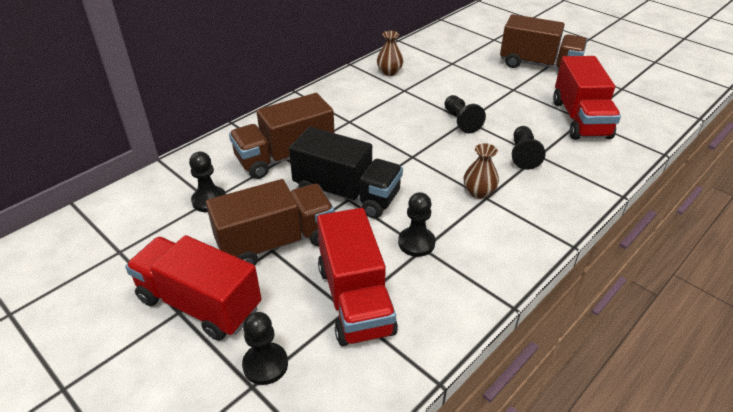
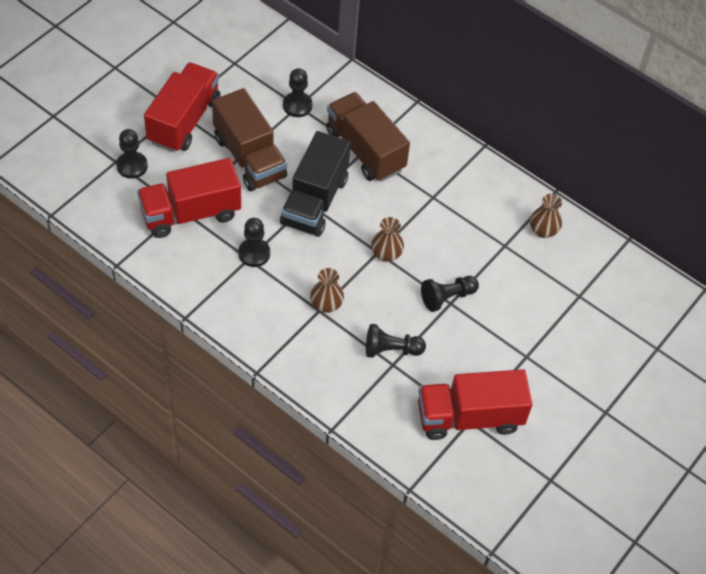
camera: 80 degrees right, 15 degrees up
brown truck [500,14,587,69] -> none
none -> brown vase [371,217,404,262]

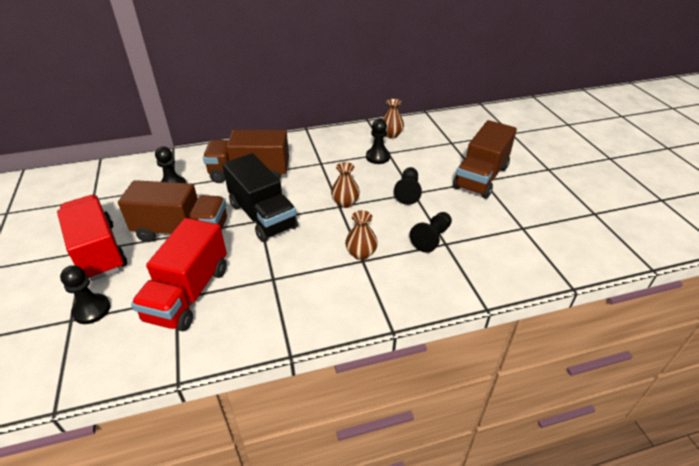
camera: 50 degrees left, 15 degrees down
black pawn [238,218,270,267] -> black pawn moved to [366,119,390,164]
red truck [418,369,532,440] -> none
none -> brown truck [453,120,517,198]

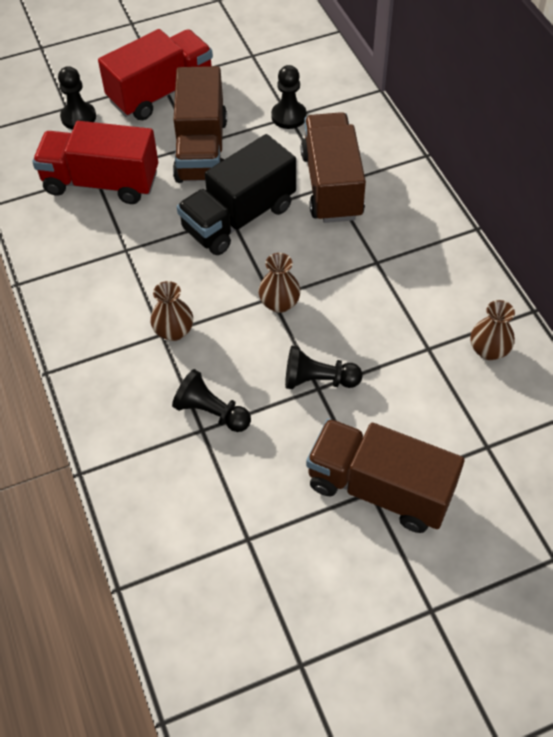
camera: 85 degrees right, 15 degrees up
black pawn [366,119,390,164] -> none

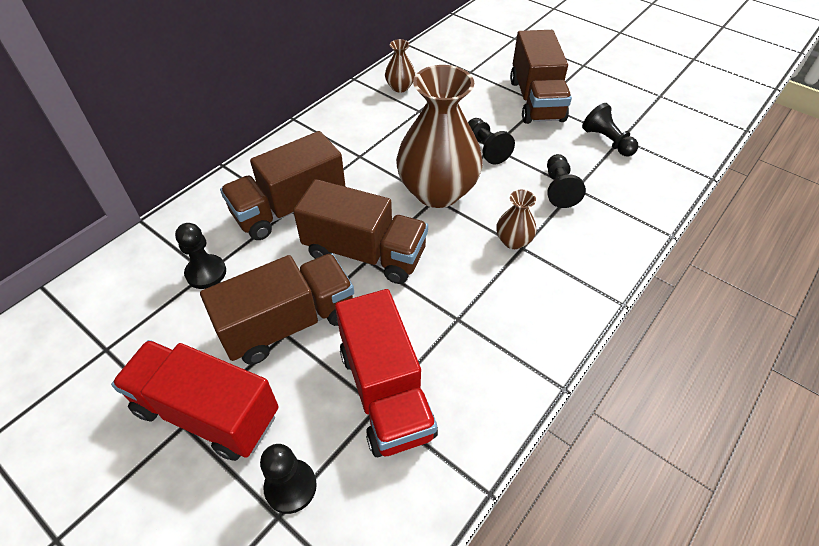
camera: 120 degrees left, 5 degrees down
black truck [177,134,296,255] -> brown truck [293,179,428,284]
brown vase [259,253,301,313] -> brown vase [396,65,483,208], size x2.27
none -> black pawn [582,103,638,156]

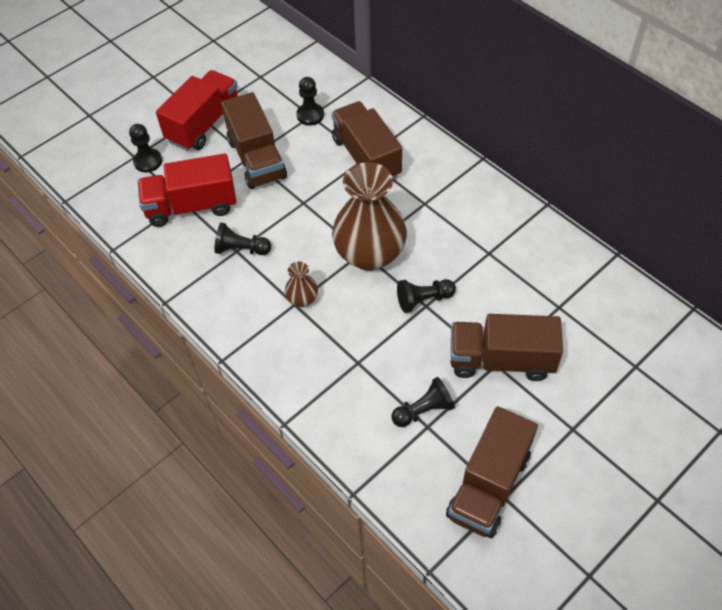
camera: 100 degrees right, 5 degrees up
brown truck [293,179,428,284] -> brown truck moved to [446,406,538,538]
brown vase [385,39,416,93] -> none
black pawn [547,154,586,208] -> black pawn moved to [214,223,271,255]

